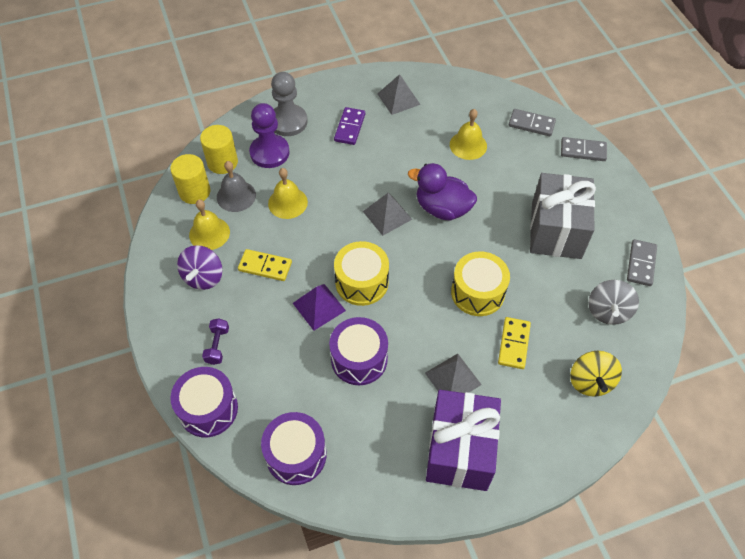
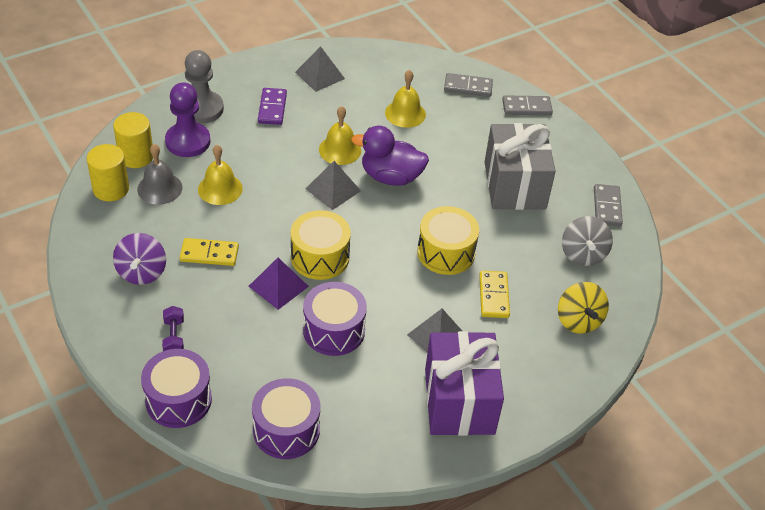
camera: 15 degrees left, 10 degrees down
yellow bell [189,199,230,250] -> yellow bell moved to [319,106,361,165]

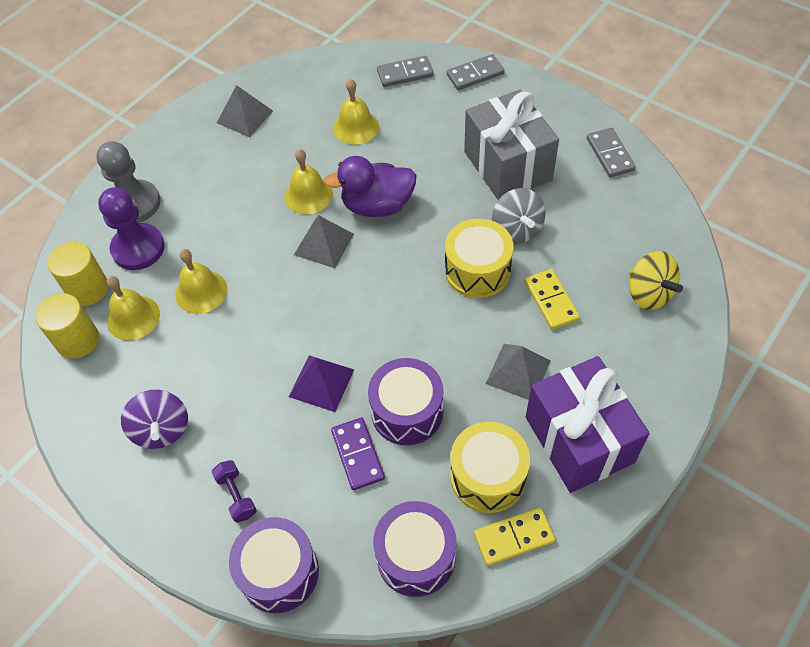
camera: 15 degrees left, 10 degrees up
grey bell [137,144,183,205] -> yellow bell [107,276,160,340]
yellow domino [180,238,239,266] -> yellow domino moved to [474,507,555,566]
purple domino [258,88,287,125] -> purple domino moved to [331,418,385,490]
yellow drum [291,210,351,280] -> yellow drum moved to [450,422,530,513]
grey spinning top [562,216,613,266] -> grey spinning top moved to [492,188,546,244]

